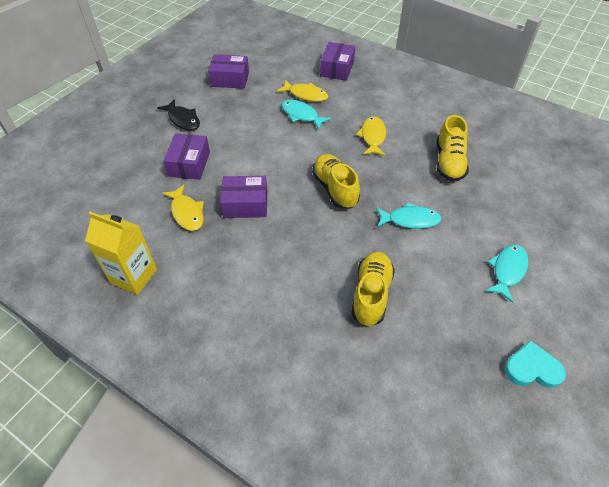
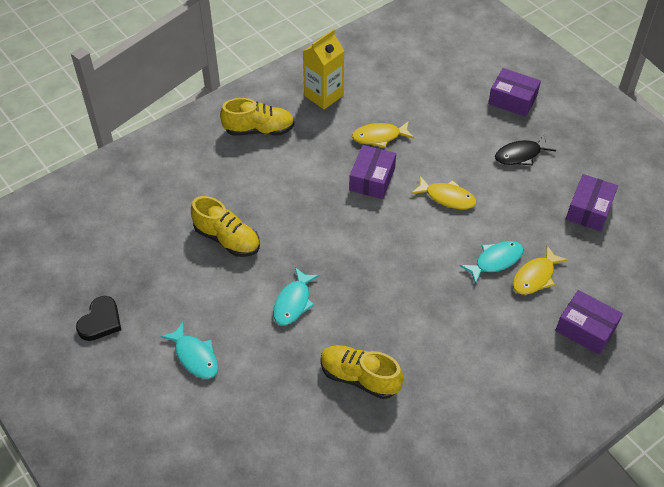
camera: 110 degrees right, 0 degrees up
purple box [163,133,210,180] -> purple box moved to [488,68,541,117]
yellow shoe [312,154,360,209] -> yellow shoe moved to [220,98,294,136]
yellow fish [356,116,386,156] -> yellow fish moved to [411,176,476,209]
turquoise heart [504,340,566,388] -> black heart [76,296,121,341]

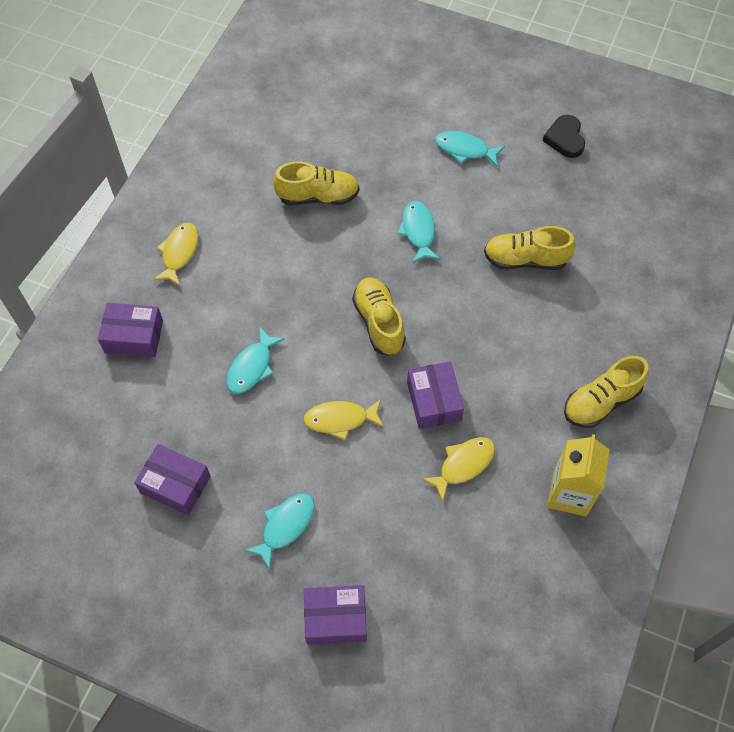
camera: 150 degrees right, 10 degrees up
black fish [495,135,556,165] -> turquoise fish [244,494,315,570]
yellow fish [513,246,568,294] -> yellow fish moved to [153,223,198,286]
purple box [566,174,618,232] -> purple box turned 60 degrees counterclockwise [134,444,211,515]
none -> yellow shoe [352,278,406,355]

